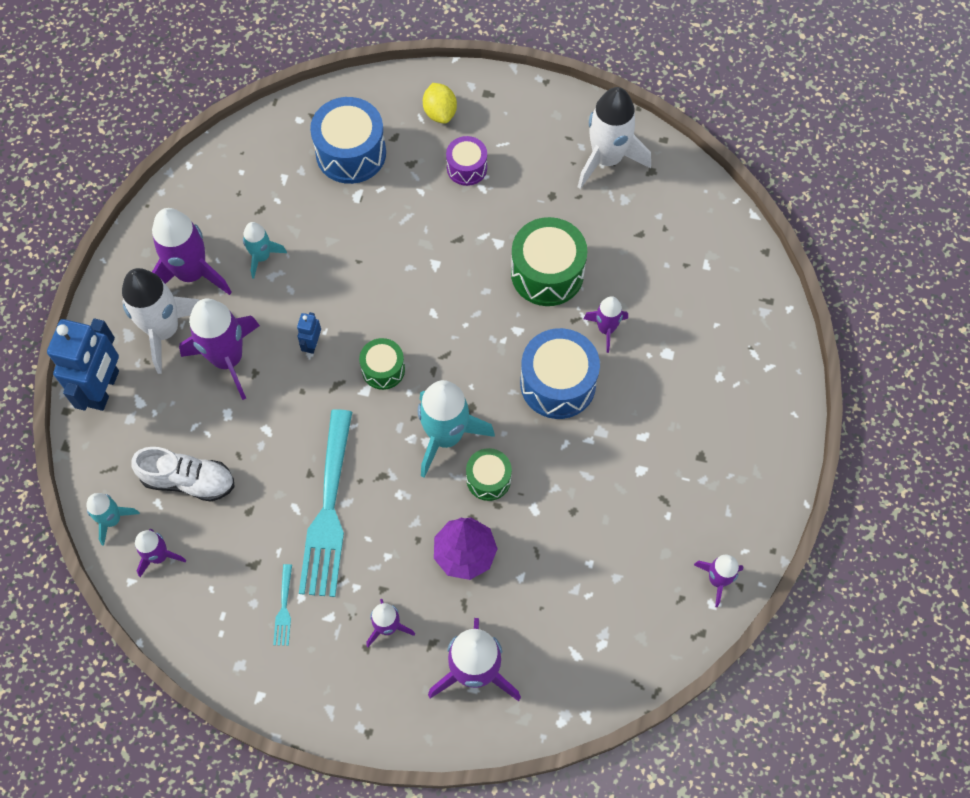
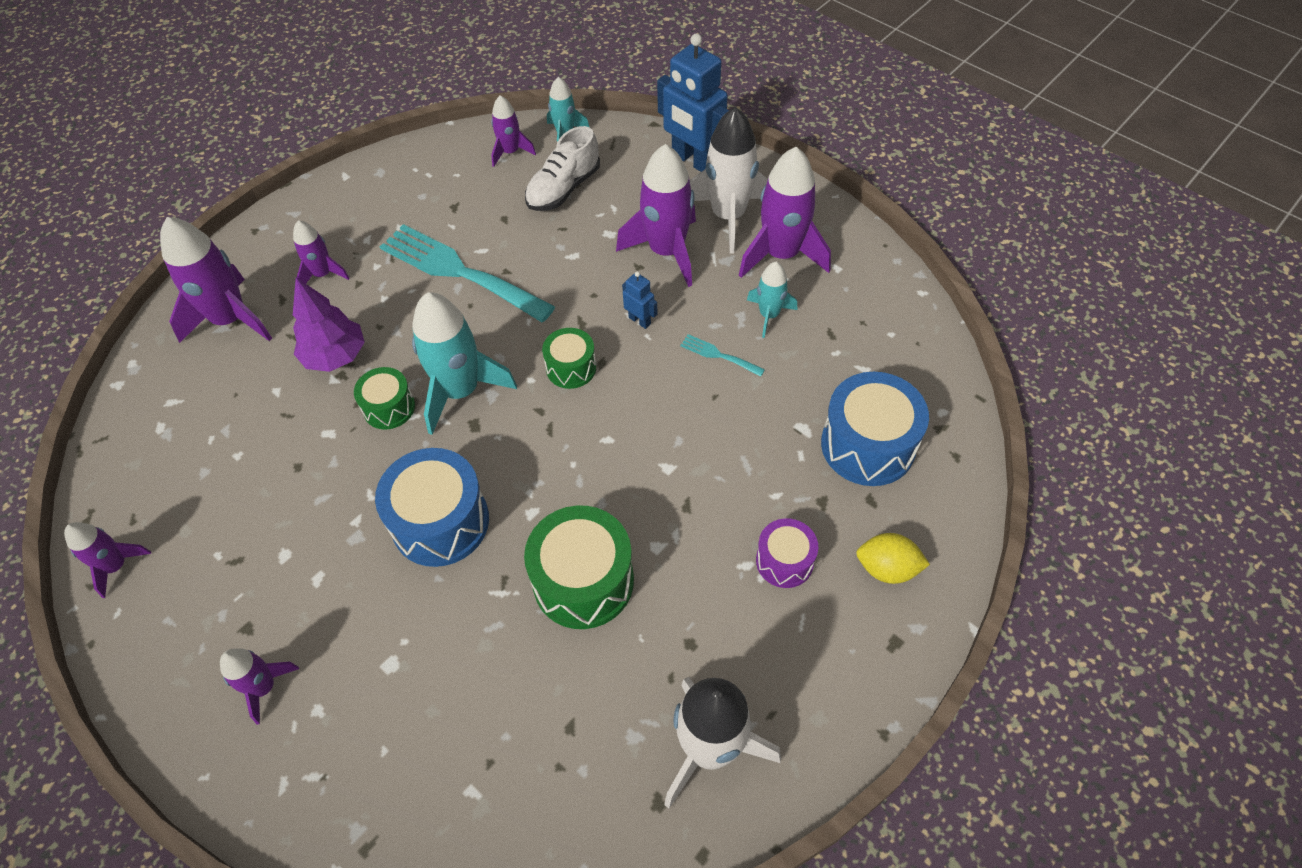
camera: 120 degrees right, 10 degrees down
turquoise fork [273,564,292,646] -> turquoise fork moved to [680,334,765,377]
purple rocket [583,296,628,353] -> purple rocket moved to [220,648,299,724]

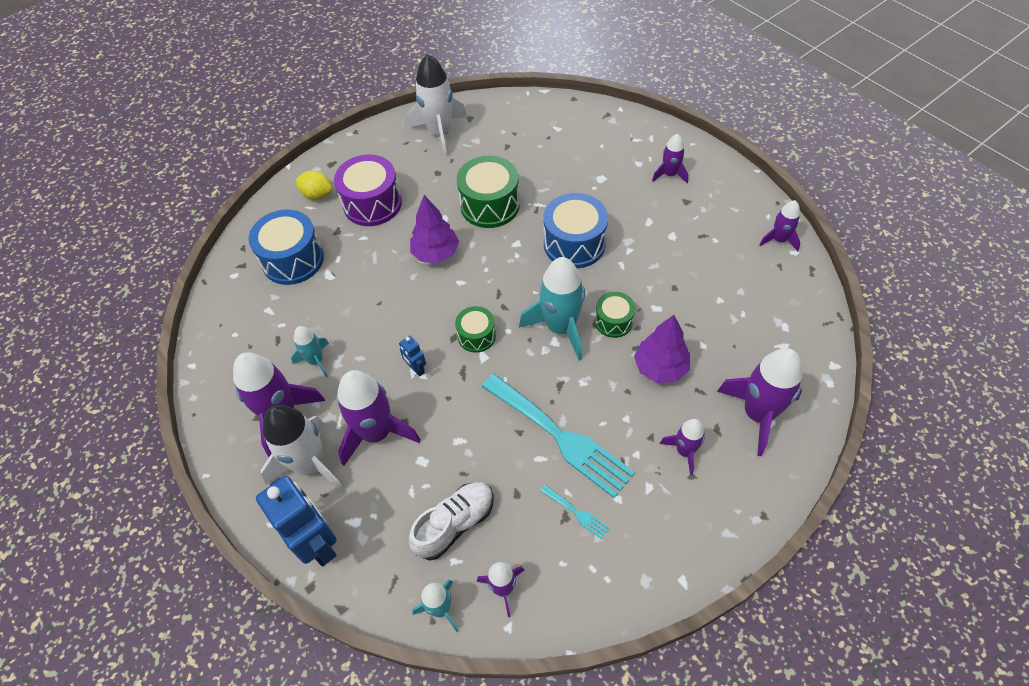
camera: 170 degrees left, 0 degrees up
turquoise fork [680,334,765,377] -> turquoise fork moved to [540,485,610,539]
purple drum [756,518,818,588] -> purple drum [334,155,402,226], size x1.74
none -> purple tree [410,195,459,263]

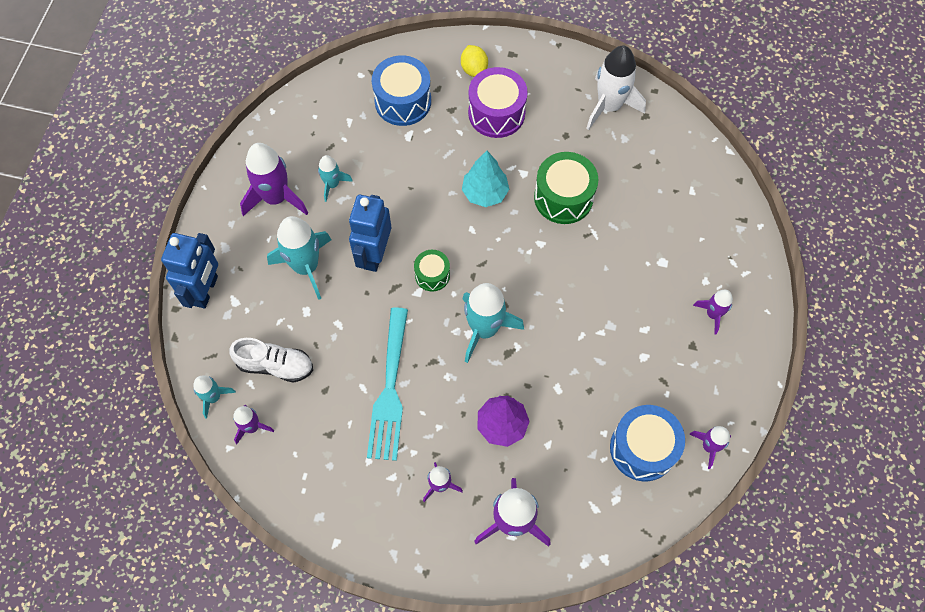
camera: 50 degrees right, 10 degrees up
white rocket [260,405,345,493] -> none
purple rocket [337,370,421,466] -> turquoise rocket [267,216,331,300]
blue robot [399,336,426,377] -> blue robot [349,195,391,272], size x2.22
purple tree [410,195,459,263] -> turquoise tree [462,151,509,207]
turquoise fork [540,485,610,539] -> none
blue drum [543,193,608,268] -> blue drum moved to [610,405,685,481]
green drum [595,292,635,338] -> none

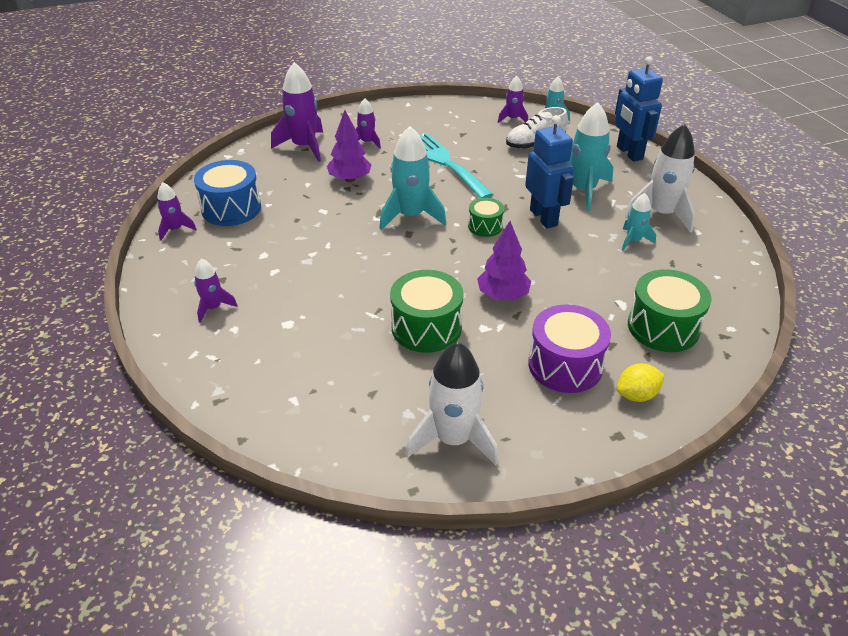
camera: 145 degrees right, 25 degrees down
purple rocket [240,143,308,216] -> white rocket [625,124,695,233]
blue drum [372,55,431,126] -> green drum [628,269,712,352]
yellow lemon [461,45,488,77] -> yellow lemon turned 60 degrees counterclockwise [617,363,664,402]
turquoise tree [462,151,509,207] -> purple tree [477,221,531,300]

